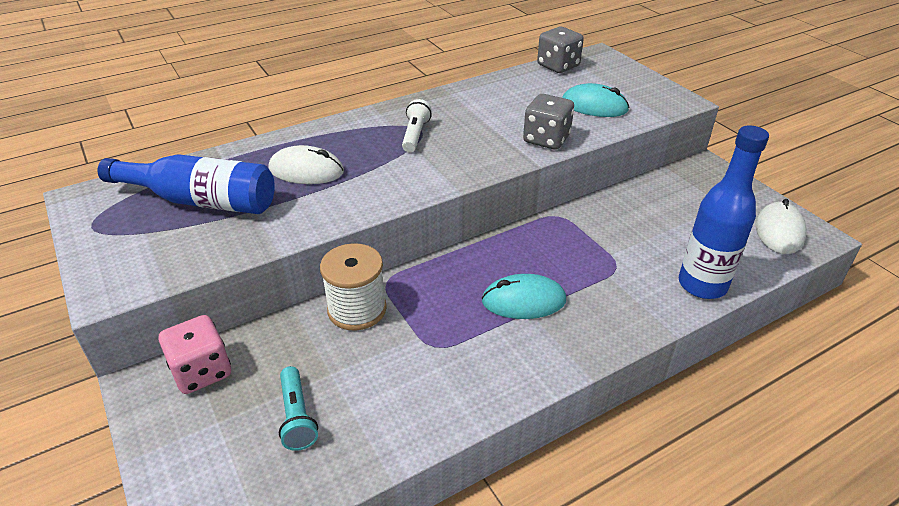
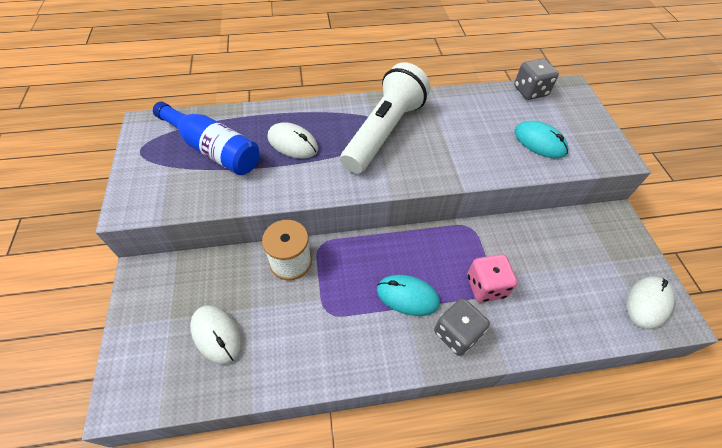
camera: 20 degrees right, 15 degrees up
pink dice [159,315,231,394] -> pink dice moved to [467,254,517,302]
turquoise flashlight [279,366,318,451] -> white mouse [190,305,242,365]
white flashlight [402,99,432,152] -> white flashlight [340,62,430,174], size x2.38
grey dice [523,94,574,149] -> grey dice moved to [434,298,490,356]
blue bottle [679,125,769,299] -> none

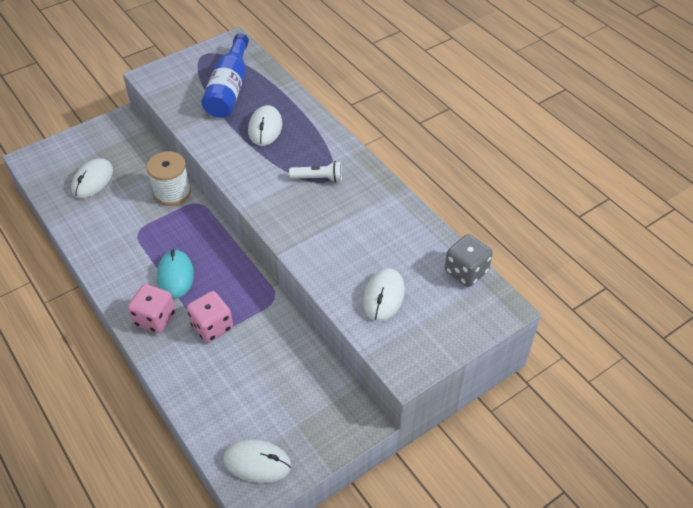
camera: 65 degrees right, 5 degrees down
white flashlight [340,62,430,174] -> white flashlight [289,161,342,182], size x0.42
grey dice [434,298,490,356] -> pink dice [128,284,175,333]
turquoise mouse [514,121,569,159] -> white mouse [363,268,405,322]

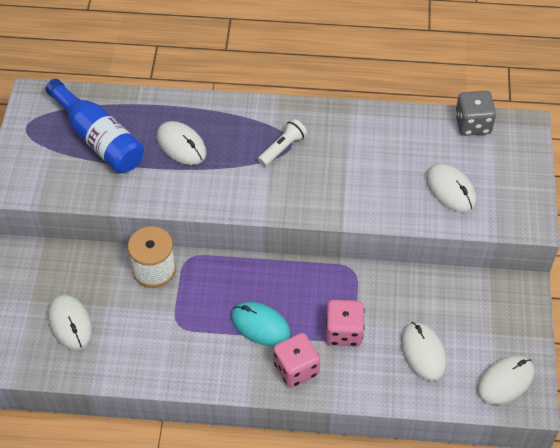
camera: 50 degrees left, 5 degrees up
none -> white mouse [401,322,447,381]

